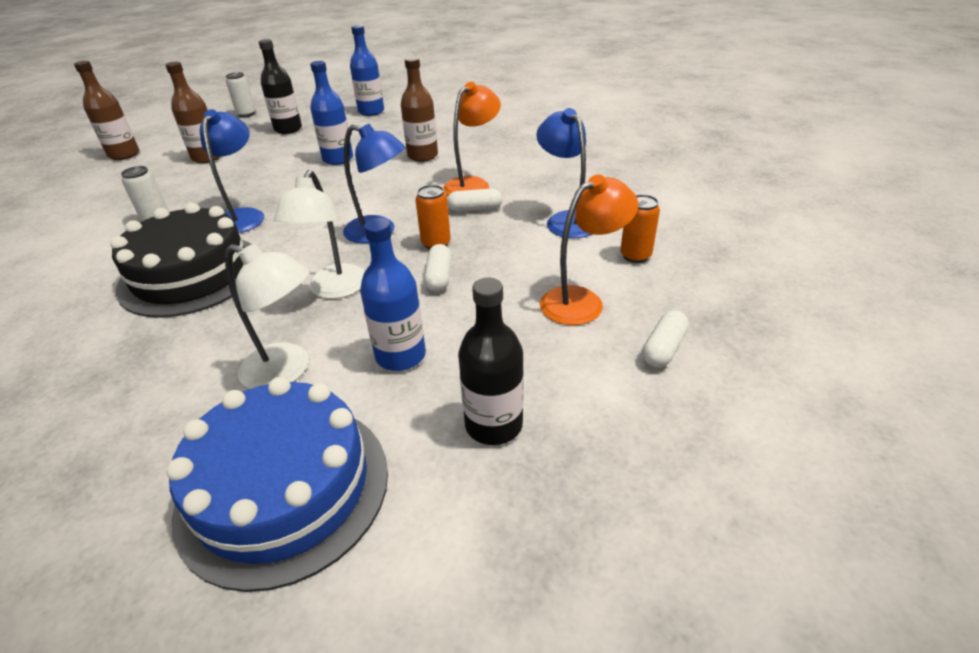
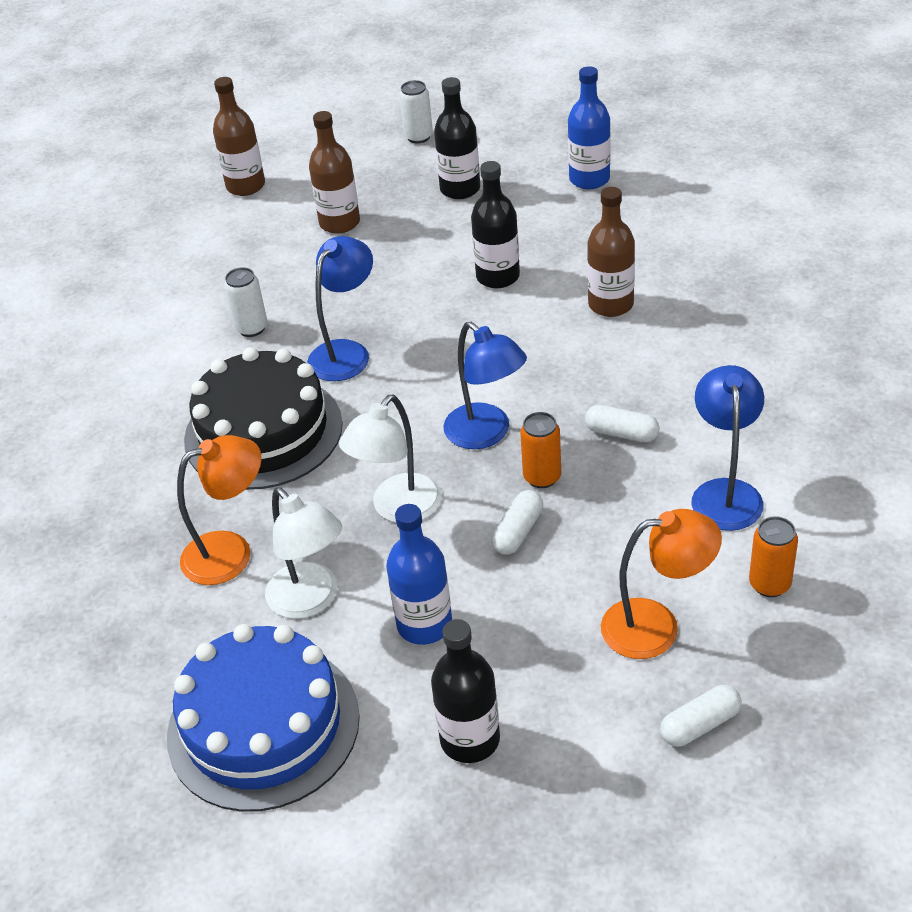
camera: 30 degrees right, 5 degrees up
blue bottle [310,61,353,165] -> black bottle [471,161,520,288]
orange lamp [443,82,501,196] -> orange lamp moved to [177,435,262,585]

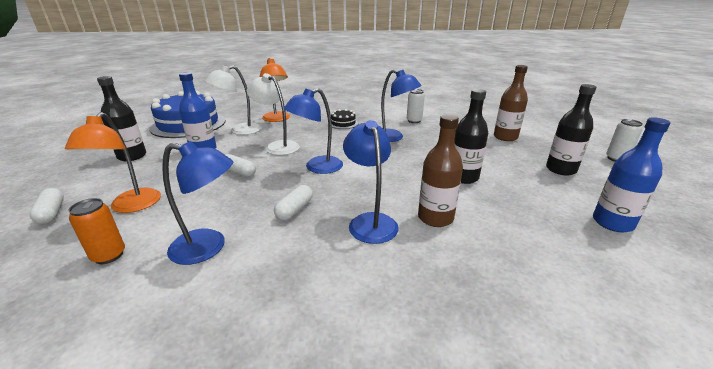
camera: 90 degrees right, 15 degrees down
black cake [184,347,343,490] -> black cake [331,109,358,129], size x0.43
brown bottle [213,77,265,196] -> none
orange can [520,412,561,488] -> none
none -> blue lamp [343,120,399,244]

